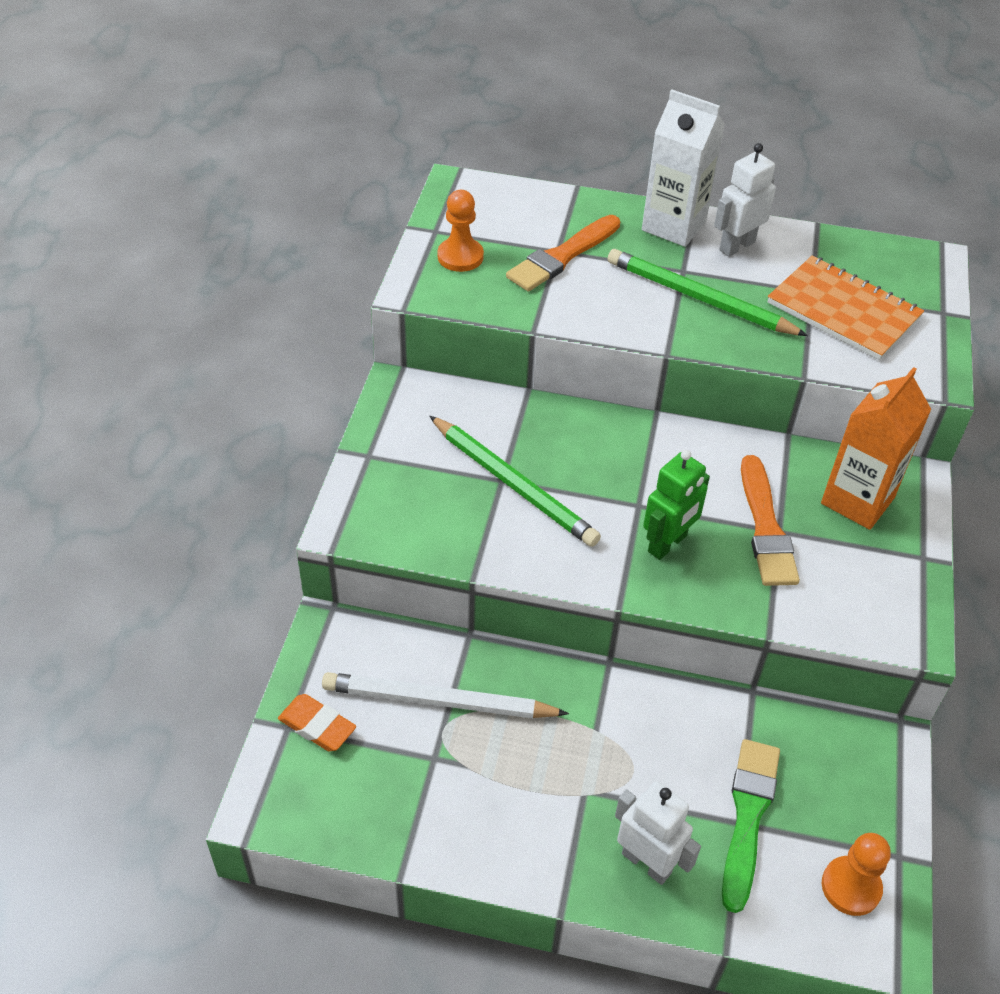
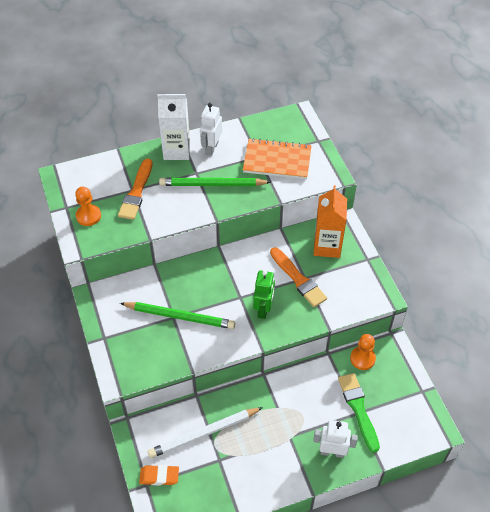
camera: 30 degrees left, 5 degrees up
orange pawn [822,833,891,916] -> orange pawn moved to [350,334,376,370]

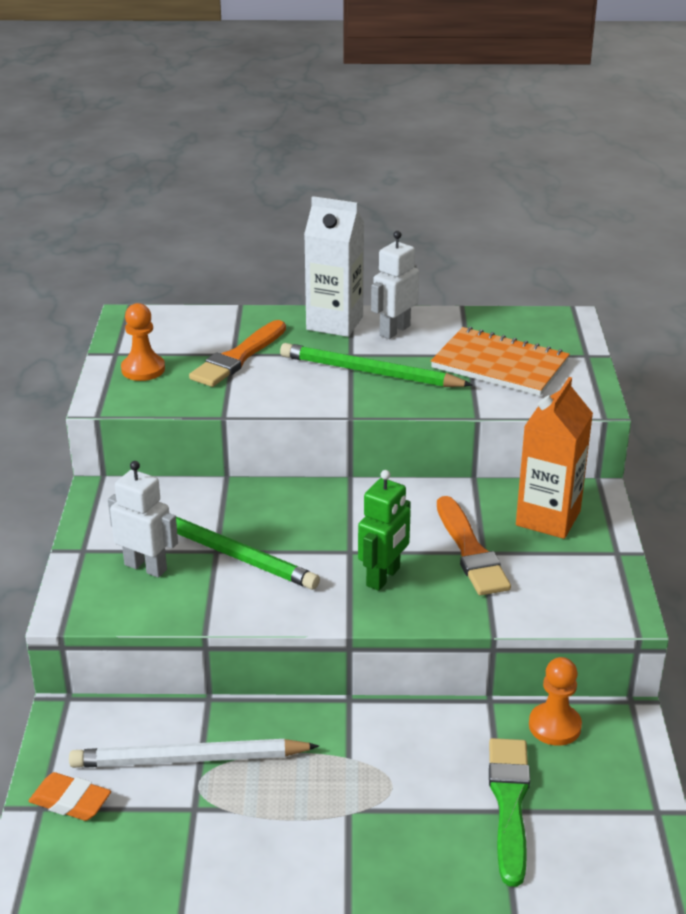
camera: 20 degrees right, 20 degrees down
white robot [313,420,358,458] -> white robot moved to [108,461,178,578]

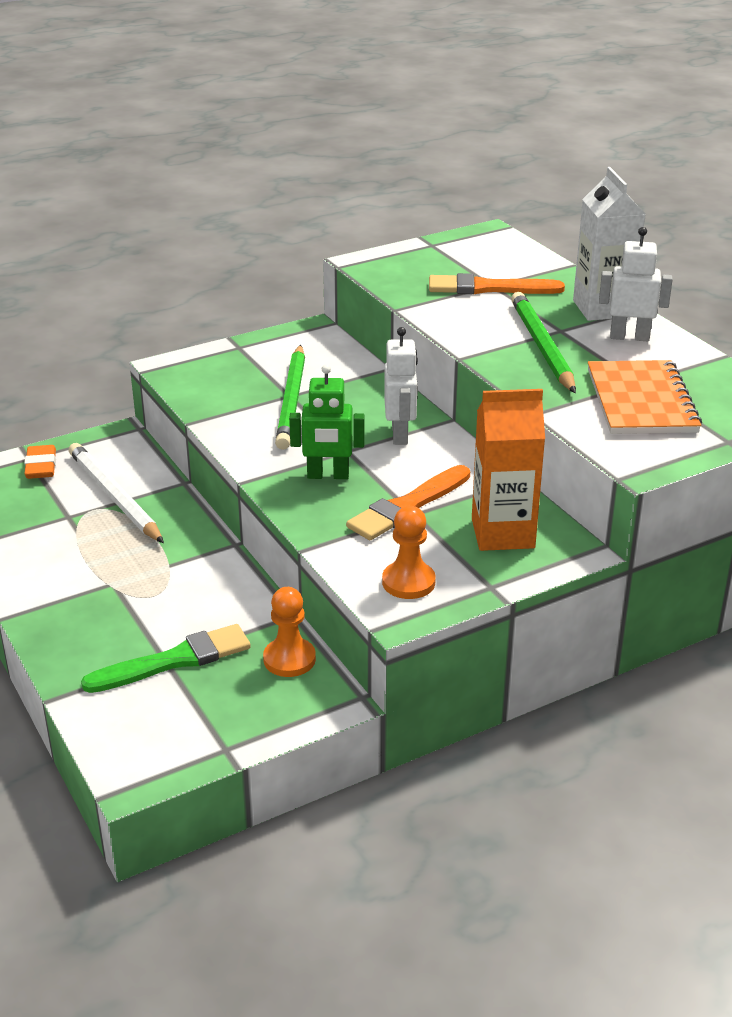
camera: 60 degrees right, 0 degrees up
white robot [108,461,178,578] -> white robot moved to [384,327,418,445]
orange pawn [121,303,165,381] -> orange pawn moved to [382,506,436,599]

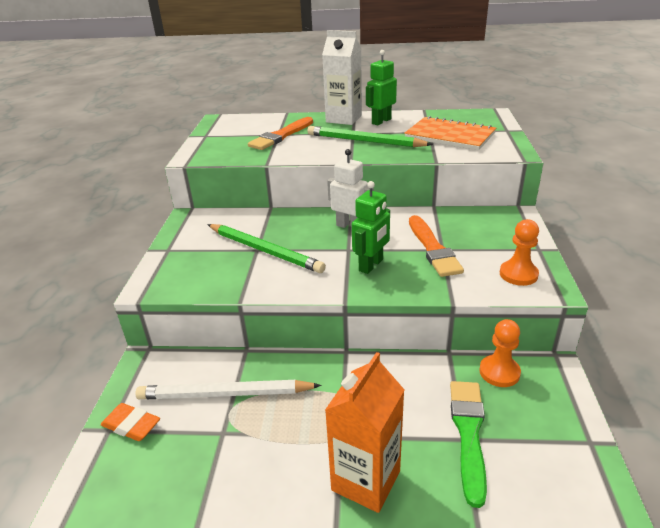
camera: 55 degrees left, 0 degrees up
orange carton [472,389,545,551] -> orange carton moved to [325,352,404,513]
white robot [599,227,673,341] -> green robot [366,50,397,125]

